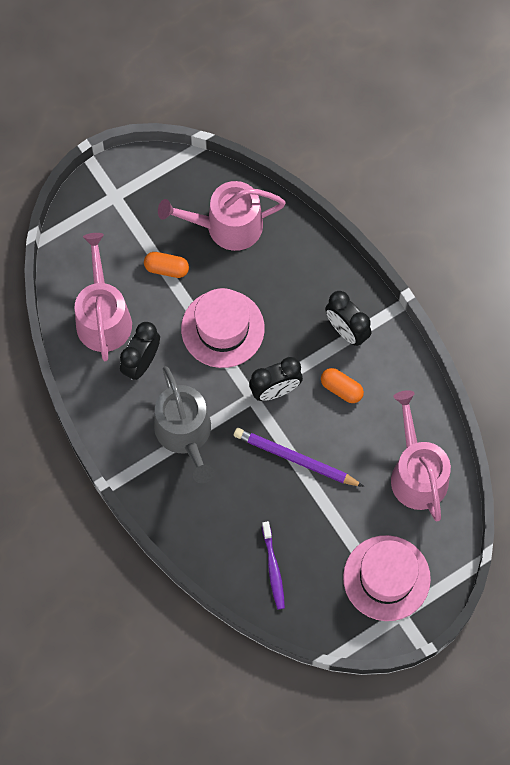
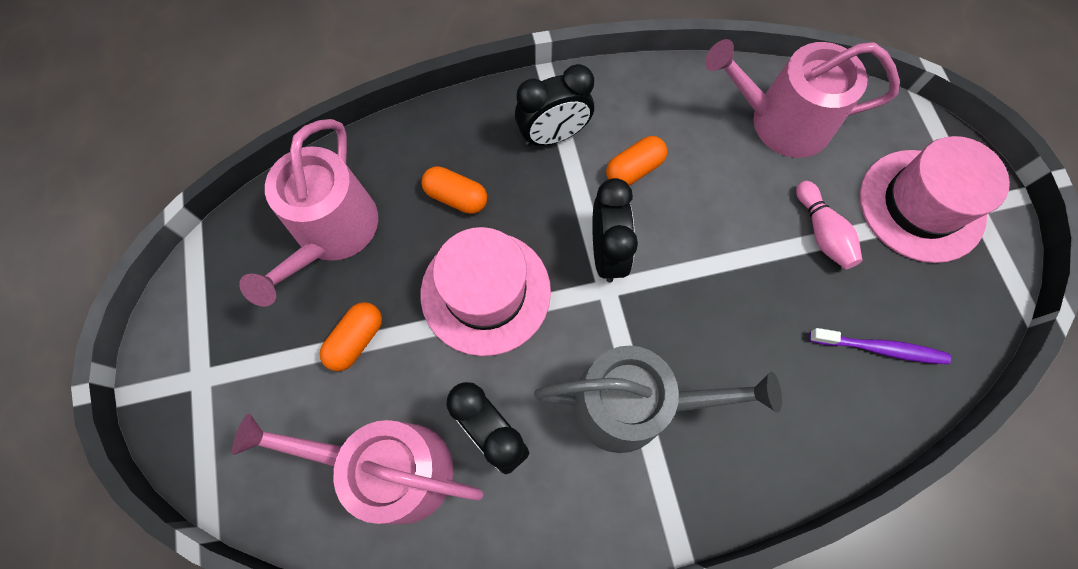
camera: 70 degrees left, 0 degrees up
purple pencil [234,428,364,487] -> none
none -> orange capsule [421,166,487,214]
none -> pink bowling pin [796,181,862,269]

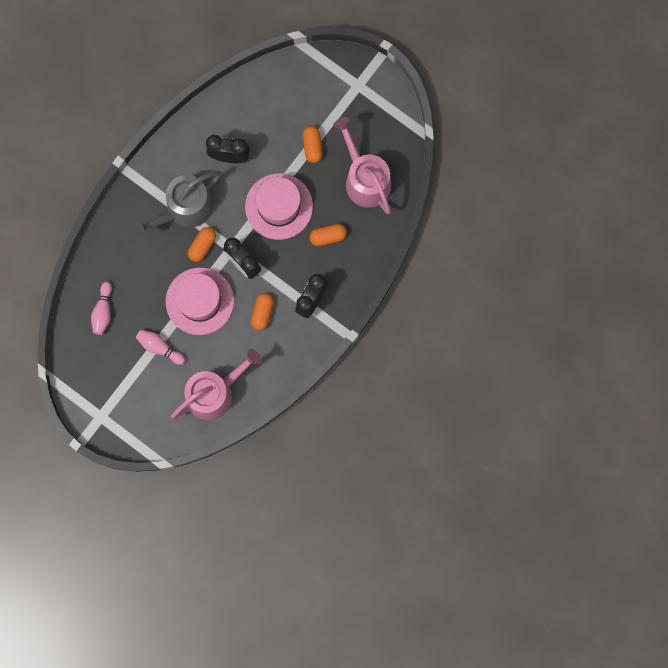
camera: 140 degrees right, 10 degrees up
pink watering can [232,413,483,524] -> none
purple toothbrush [809,328,951,364] -> pink bowling pin [91,282,112,335]
pink hat [860,136,1010,263] -> pink hat moved to [166,268,234,335]
none -> orange capsule [188,227,216,262]

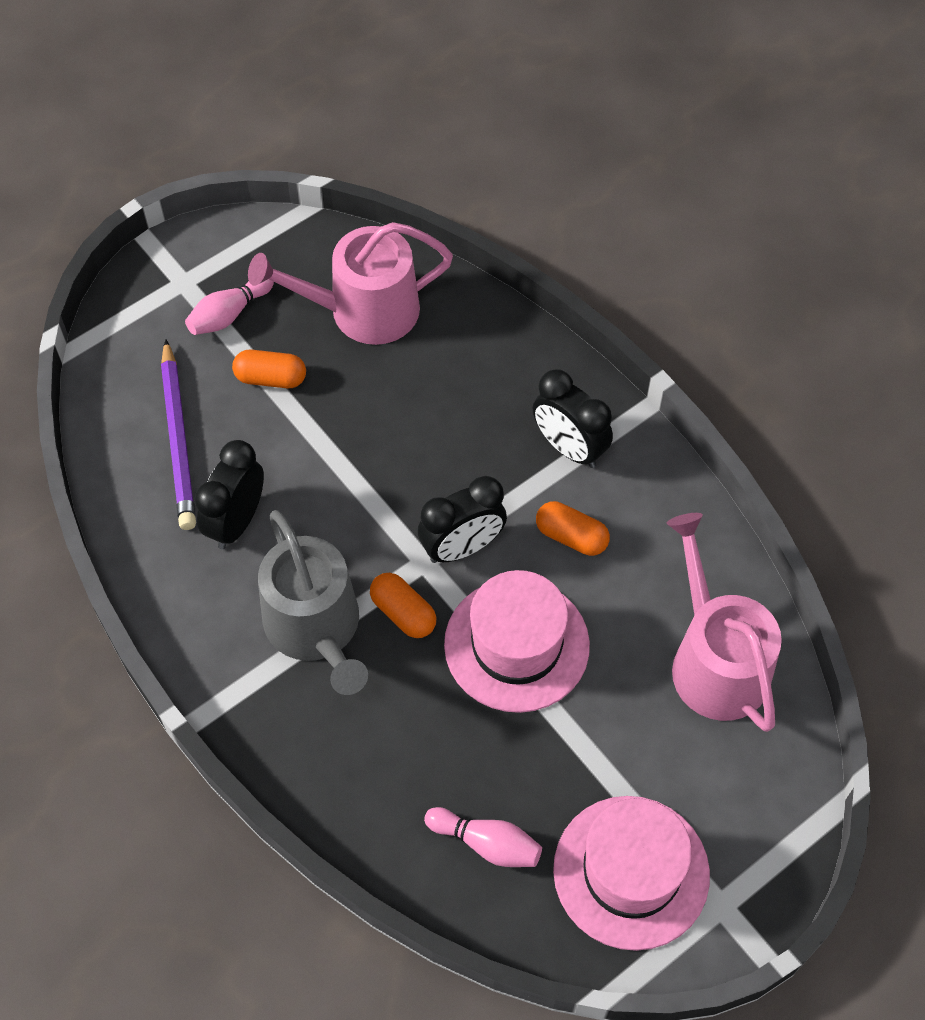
camera: 75 degrees left, 20 degrees down
pink bowling pin [136,330,185,365] -> pink bowling pin moved to [185,279,274,335]
pink hat [245,173,313,240] -> pink hat moved to [553,796,710,951]
orange capsule [309,224,347,246] -> none
none -> purple pencil [161,339,196,530]

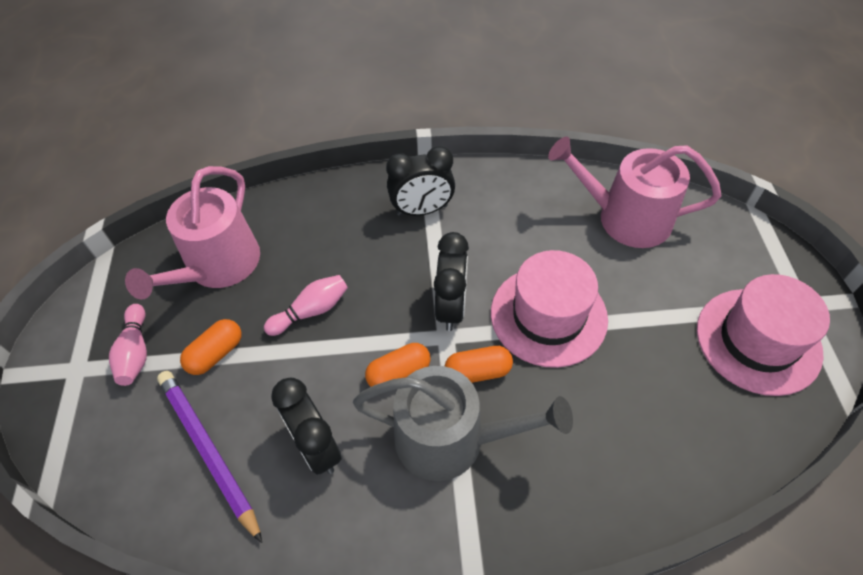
camera: 55 degrees left, 5 degrees down
purple pencil [161,339,196,530] -> purple pencil turned 150 degrees counterclockwise [157,371,262,543]
pink bowling pin [424,807,542,867] -> pink bowling pin moved to [264,275,348,336]
orange capsule [536,501,610,556] -> orange capsule moved to [365,343,430,387]

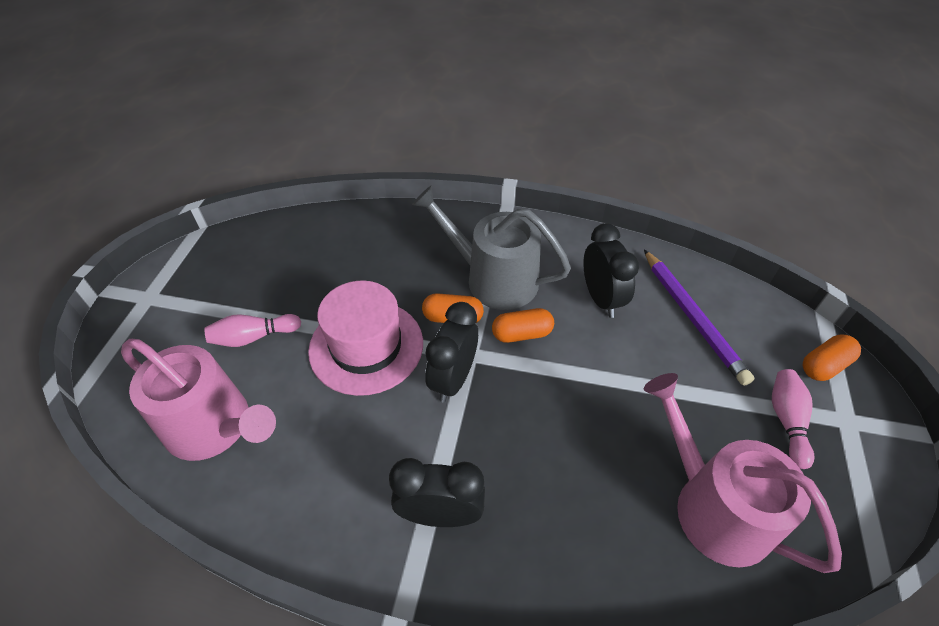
camera: 165 degrees left, 5 degrees down
pink watering can [125,166,260,300] -> pink watering can turned 75 degrees counterclockwise [644,373,842,573]
orange capsule [180,319,242,375] -> orange capsule moved to [803,335,861,381]
pink bowling pin [264,275,348,336] -> pink bowling pin moved to [204,314,301,347]
pink hat [697,274,830,396] -> none

